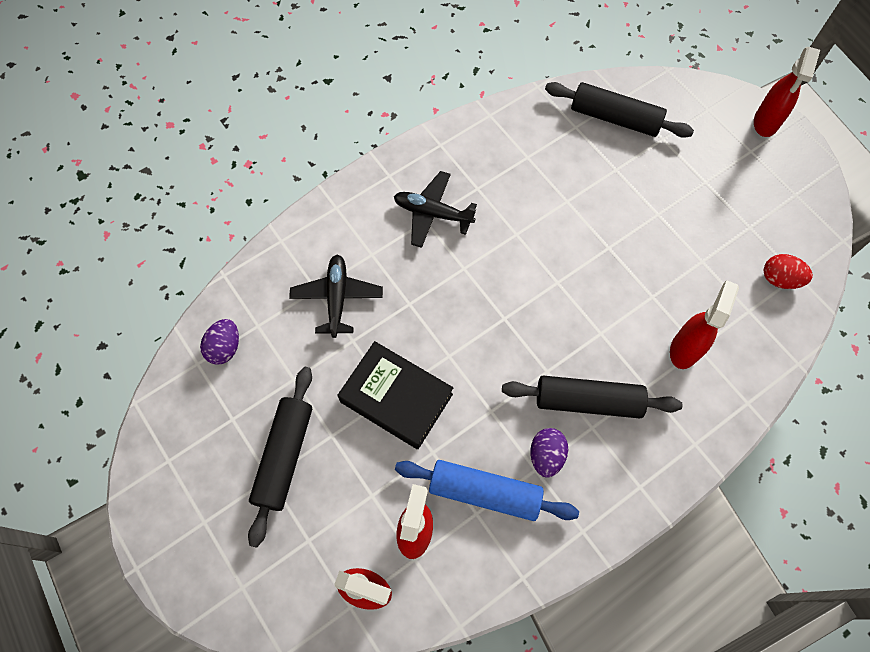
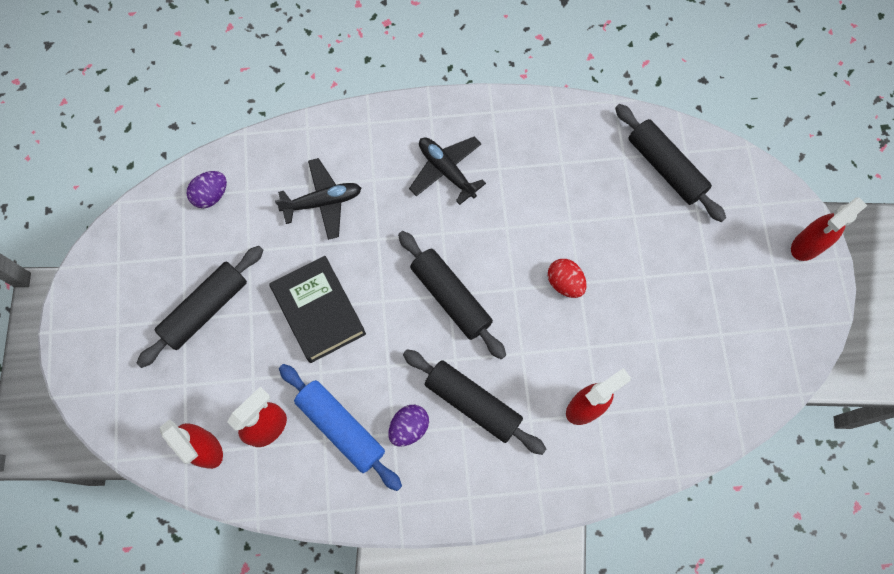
camera: 30 degrees right, 5 degrees up
black plane [289,254,383,338] -> black plane turned 45 degrees clockwise [275,158,361,240]
red egg [764,254,813,289] -> red egg moved to [548,259,586,298]
none -> black rolling pin [398,231,506,359]

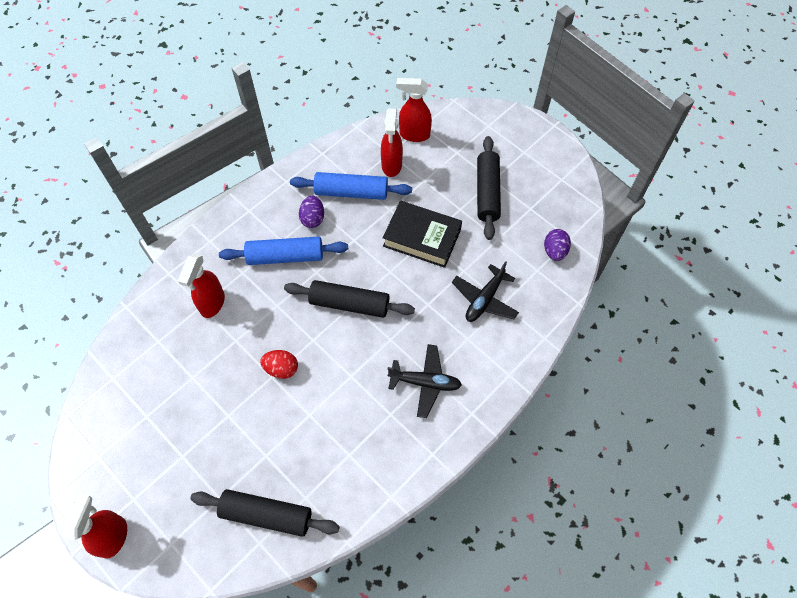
camera: 140 degrees right, 10 degrees down
black rolling pin [403,349,546,455] -> blue rolling pin [219,237,348,265]

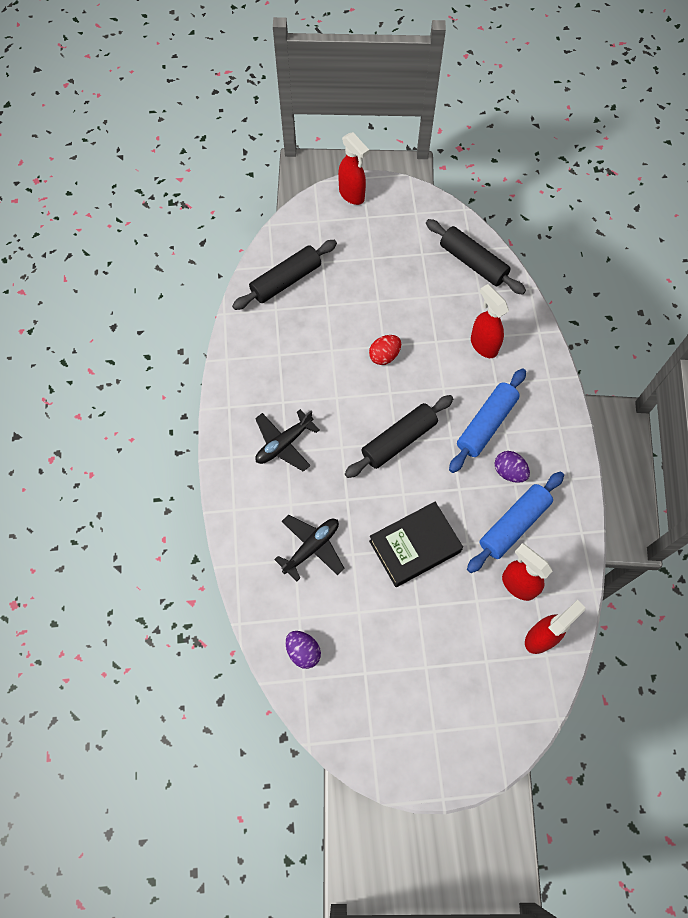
camera: 130 degrees right, 5 degrees up
black plane [452,261,519,322] -> black plane turned 60 degrees clockwise [274,515,345,582]
black rolling pin [477,136,501,240] -> black rolling pin moved to [426,219,526,295]

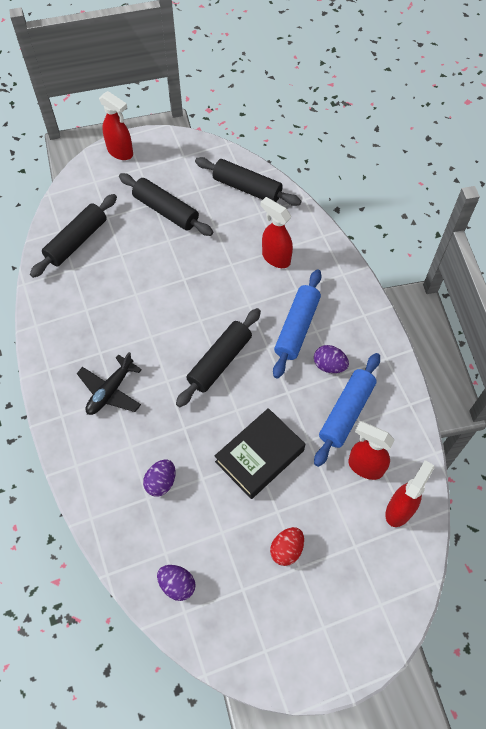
camera: 15 degrees left, 5 degrees down
black plane [274,515,345,582] -> purple egg [143,460,175,497]
red egg [369,335,401,365] -> red egg moved to [270,527,304,566]
none -> black rolling pin [119,173,213,236]

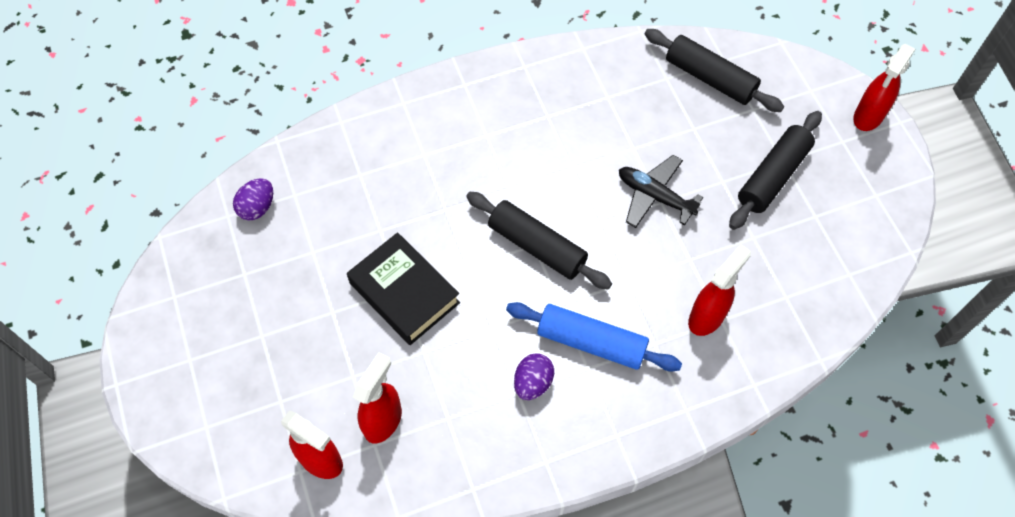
camera: 90 degrees right, 0 degrees up
black plane [77,352,142,415] -> black plane moved to [619,155,703,228]
purple egg [143,460,175,497] -> none
black rolling pin [195,157,301,206] -> none
red egg [270,527,304,566] -> none
blue rolling pin [314,353,380,467] -> none

